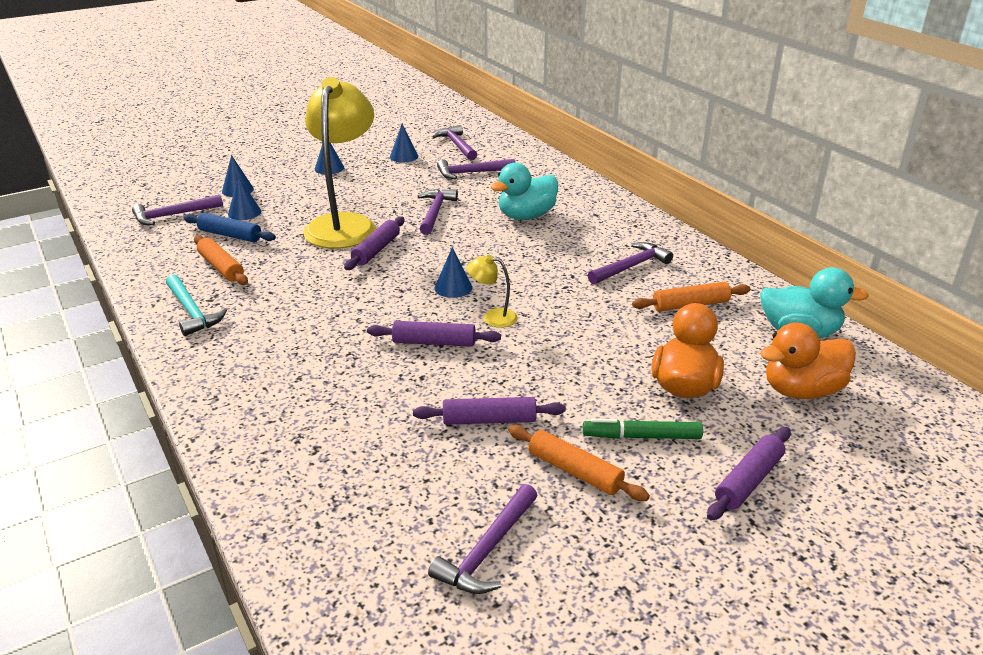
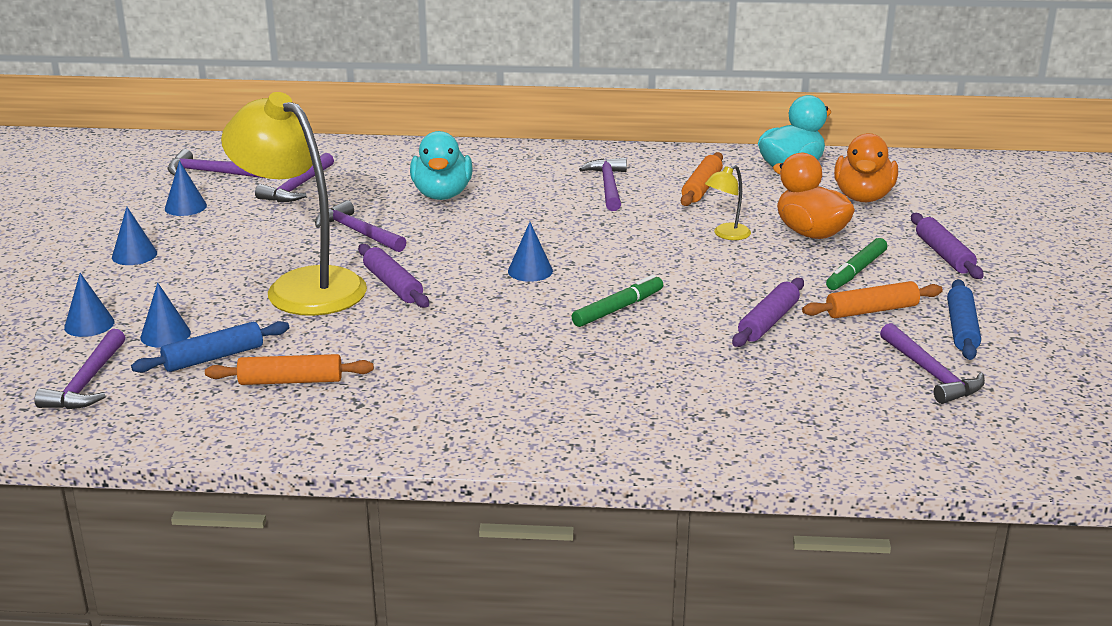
camera: 55 degrees left, 5 degrees down
turquoise hammer [166,274,227,336] -> none
purple rolling pin [367,321,501,347] -> green marker [572,275,663,327]
yellow lamp [467,255,518,328] -> yellow lamp moved to [705,165,751,240]
none -> blue rolling pin [947,279,981,360]

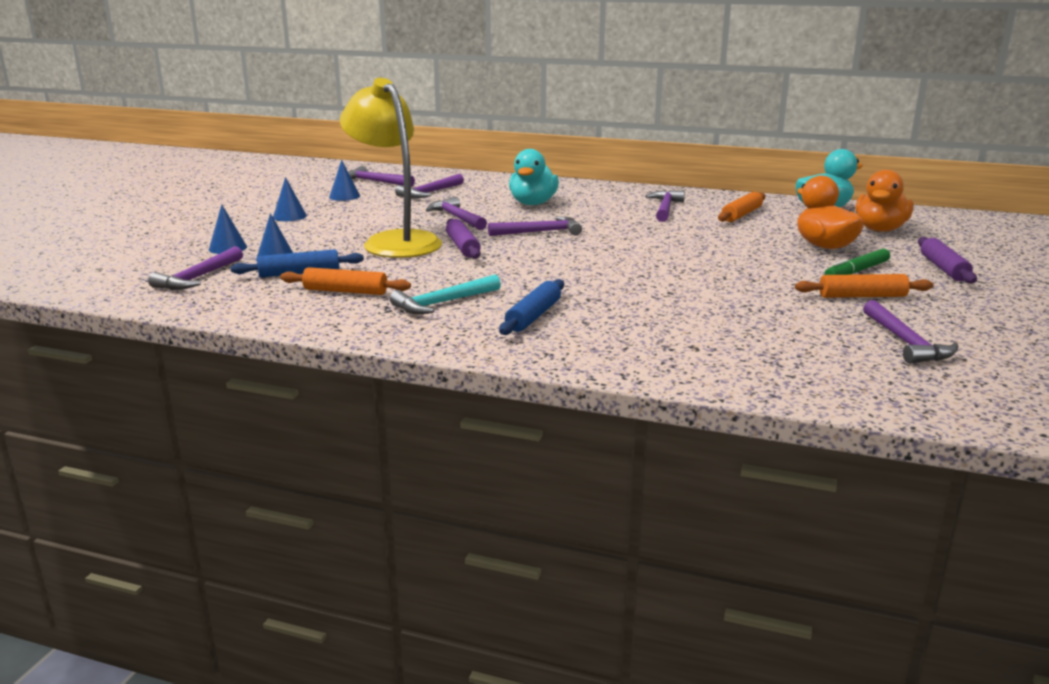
camera: 15 degrees right, 5 degrees down
blue cone [508,222,553,282] -> none
green marker [572,275,663,327] -> none
yellow lamp [705,165,751,240] -> none
purple rolling pin [732,278,804,347] -> none
blue rolling pin [947,279,981,360] -> blue rolling pin moved to [499,279,564,335]
none -> turquoise hammer [390,275,501,314]
none -> purple hammer [488,217,582,236]

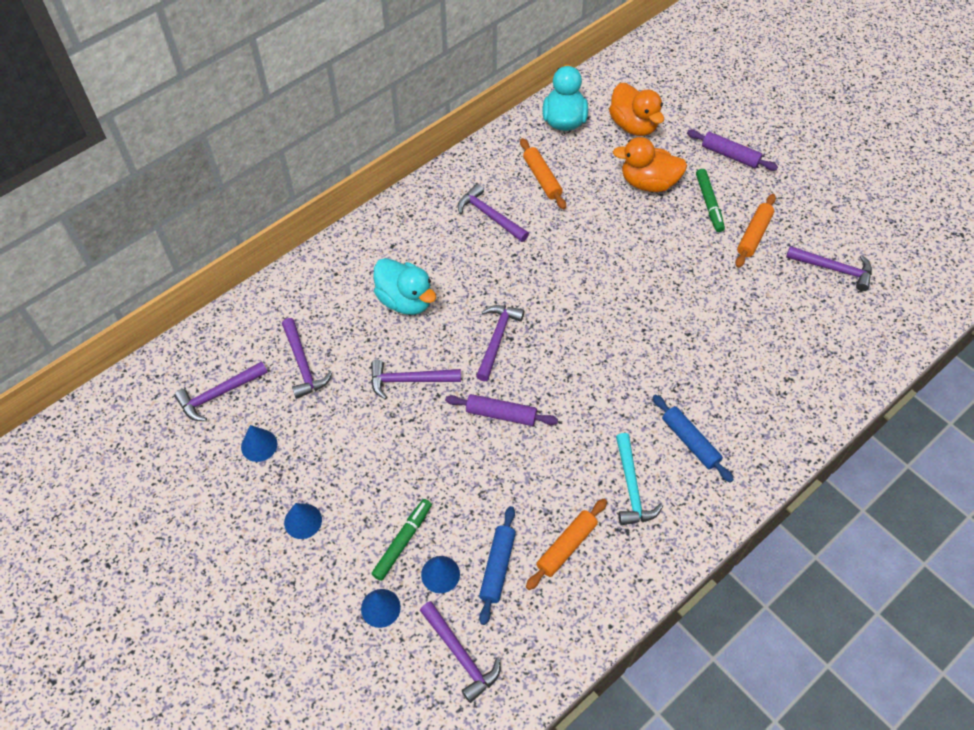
camera: 60 degrees left, 35 degrees up
yellow lamp [340,78,442,258] -> none
none -> green marker [372,499,432,581]

